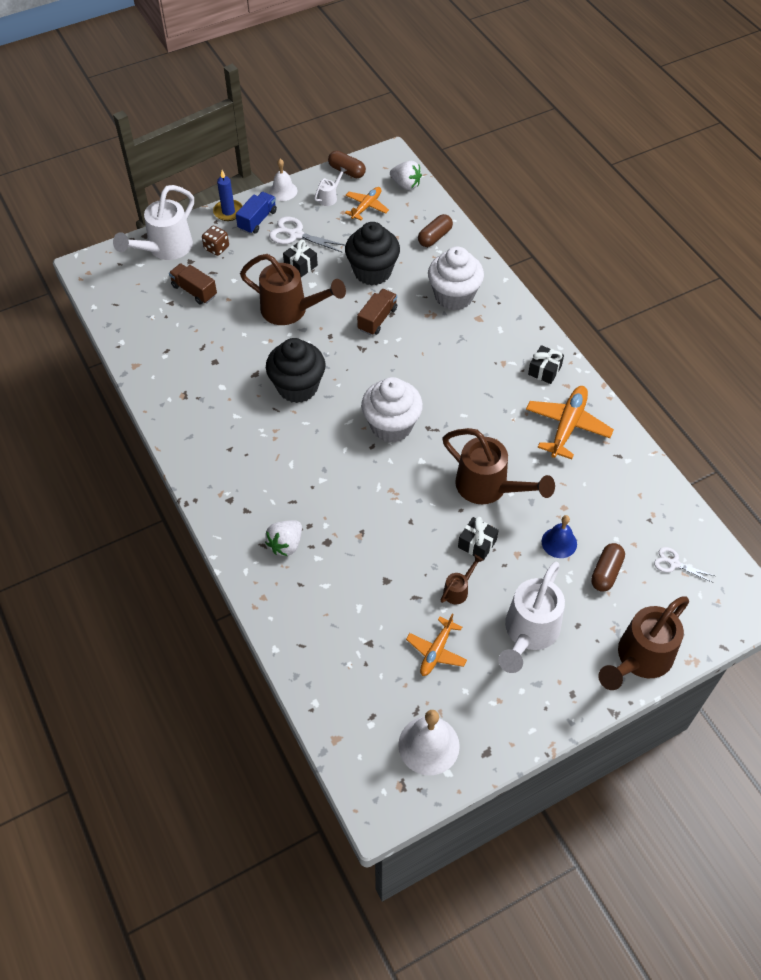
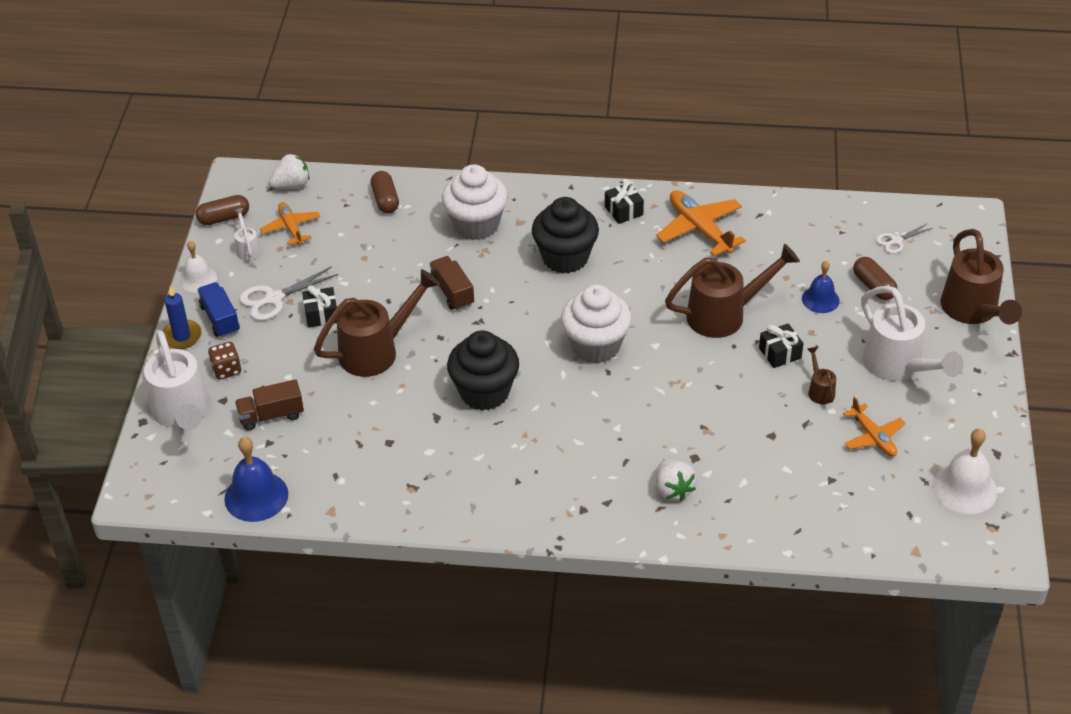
camera: 55 degrees left, 10 degrees down
black cupcake [345,222,400,285] -> black cupcake moved to [532,197,599,274]
none -> blue bell [224,437,288,522]

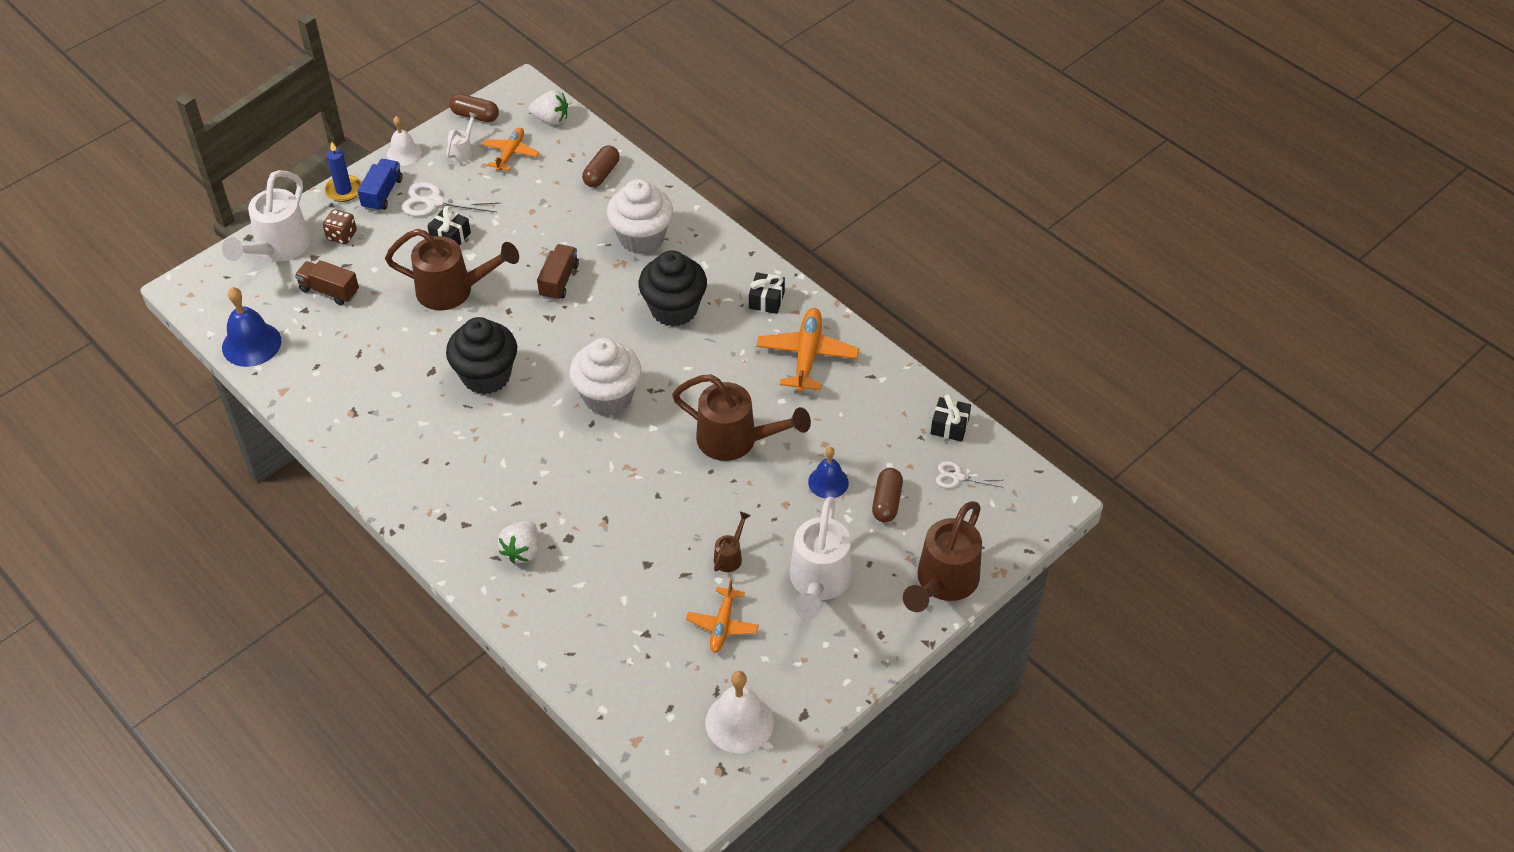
camera: 40 degrees right, 5 degrees up
black gift [759,323,804,368] -> black gift moved to [931,394,971,442]

